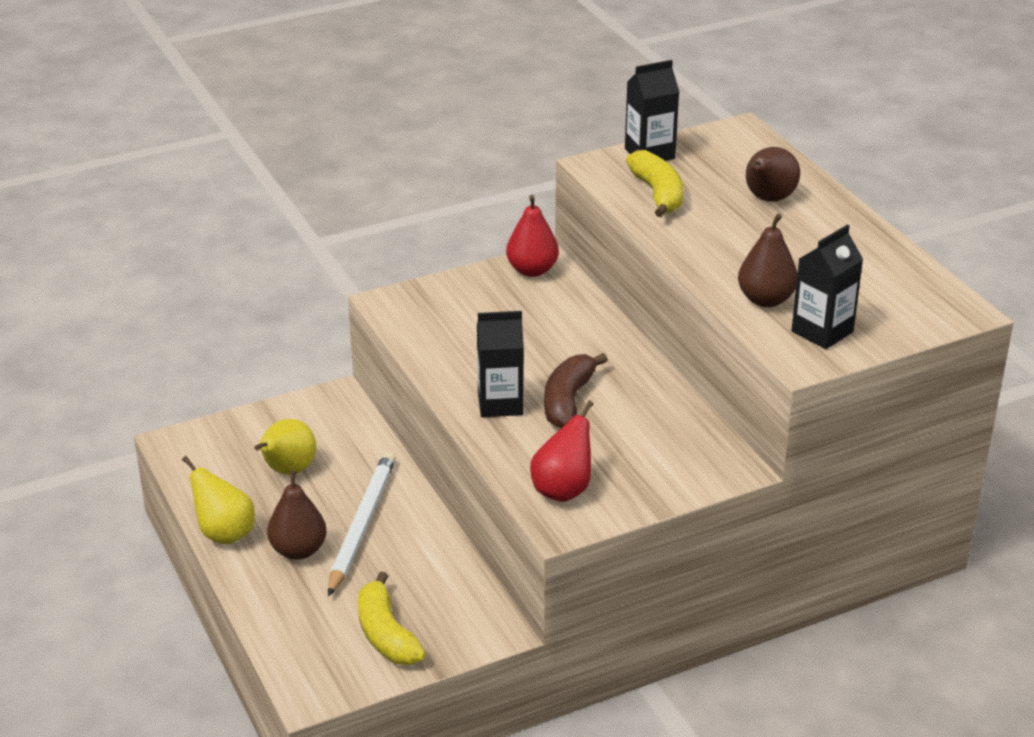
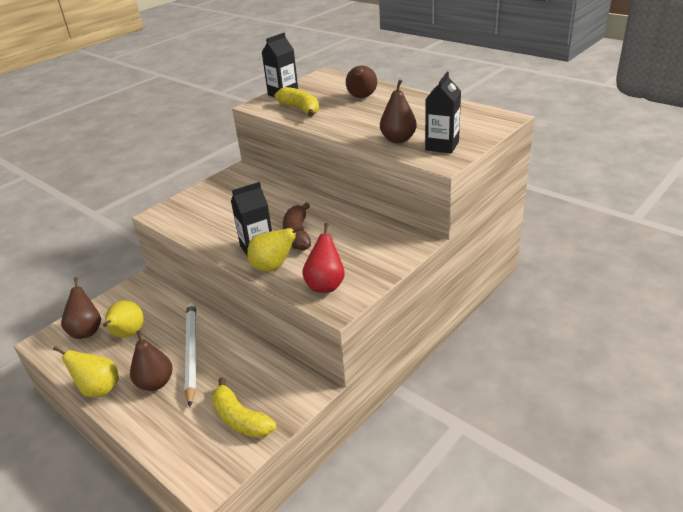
camera: 20 degrees left, 0 degrees up
red pear [506,195,559,277] -> none
none -> brown pear [61,277,101,339]
none -> yellow pear [247,226,305,271]

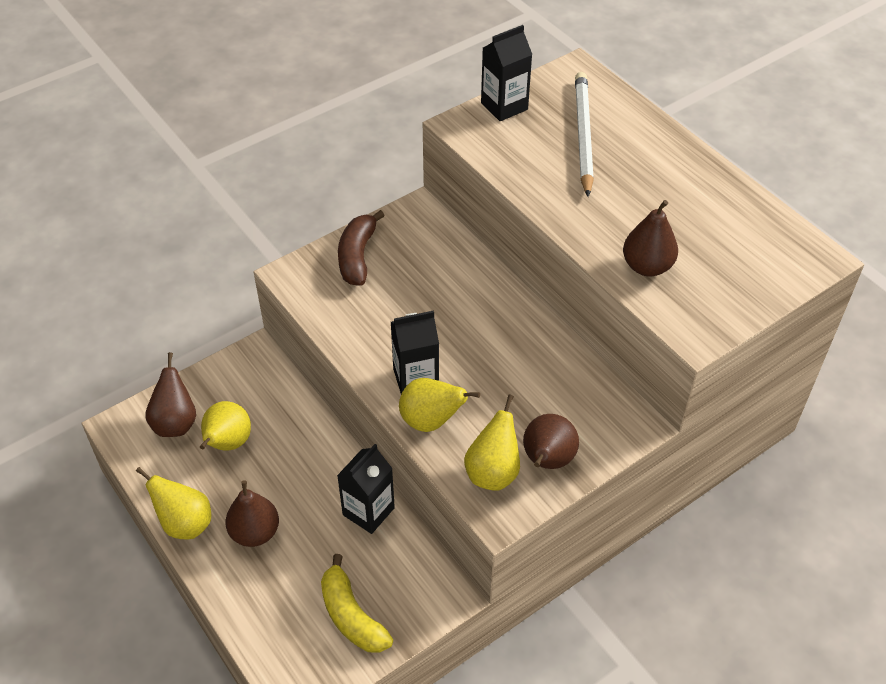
camera: 10 degrees right, 15 degrees up
white pencil [185,302,196,407] -> white pencil moved to [575,72,594,197]
yellow banana [275,87,319,117] -> none
brown banana [283,202,311,251] -> brown banana moved to [338,210,385,285]
red pear [302,223,345,293] -> yellow pear [464,394,520,491]
brown pear [346,66,377,98] -> brown pear moved to [523,414,579,469]
black carton [425,72,461,153] -> black carton moved to [337,444,395,534]

